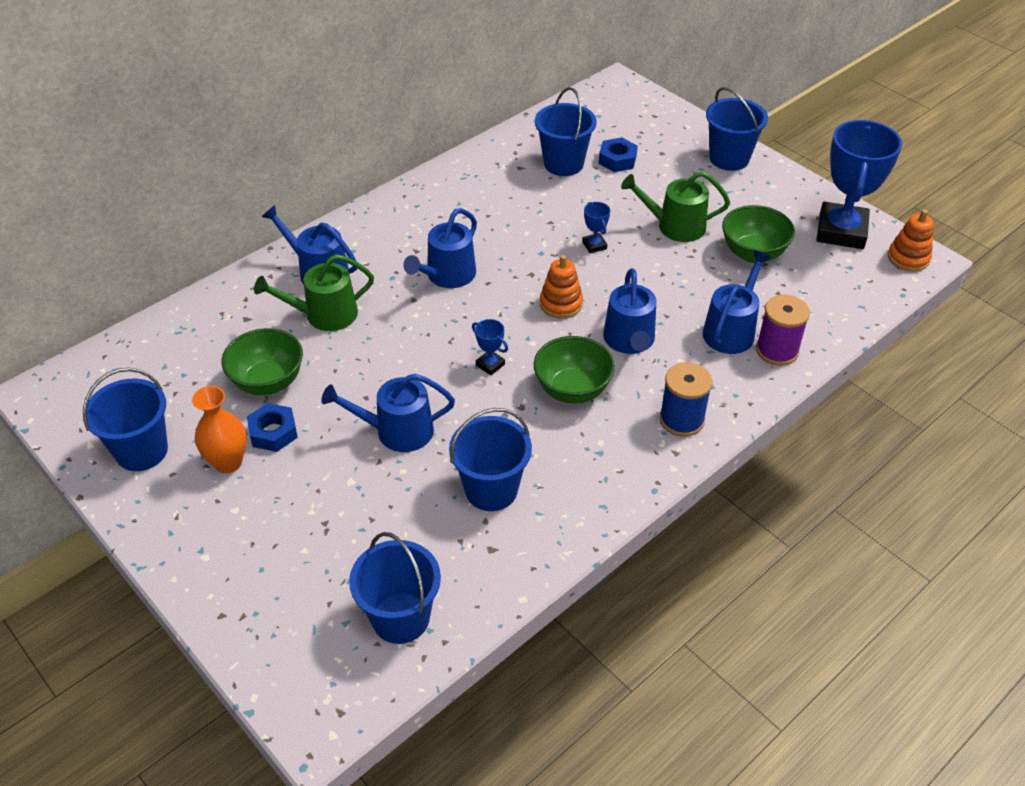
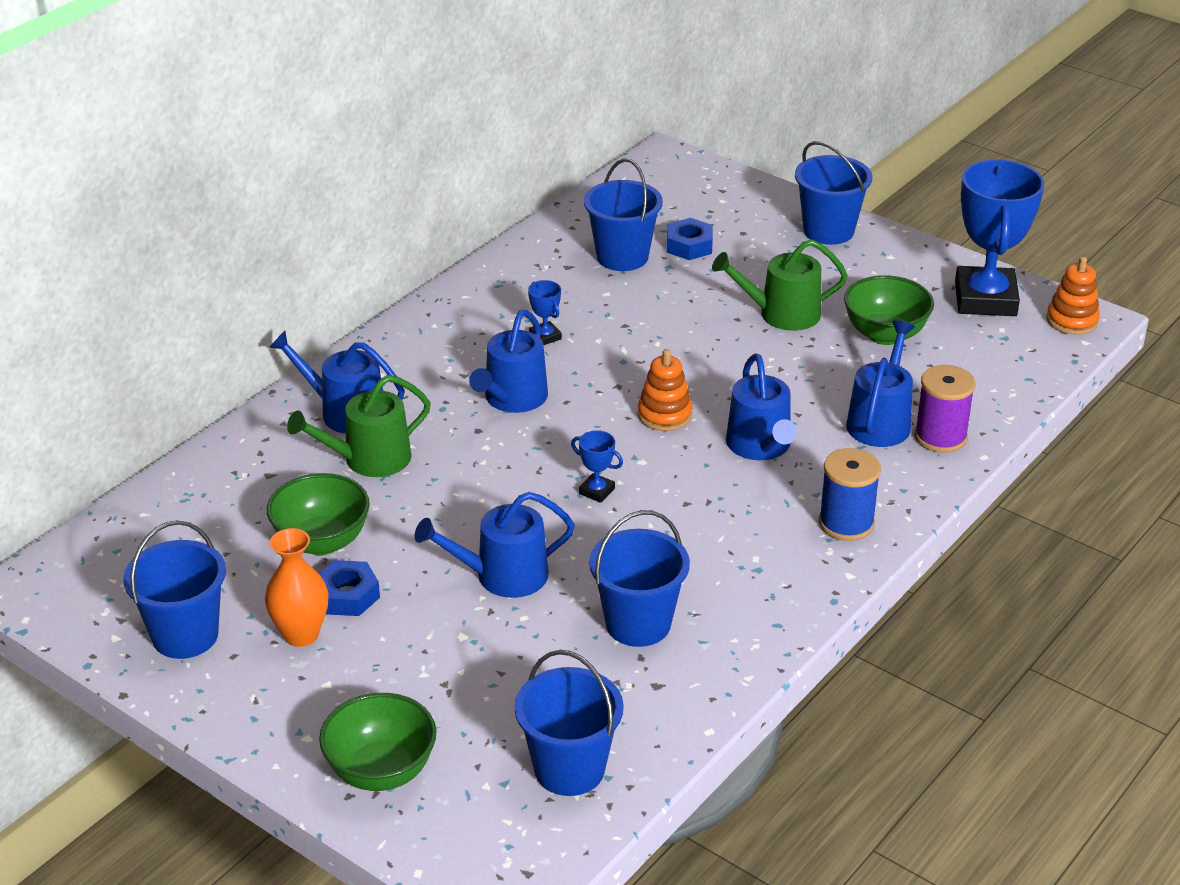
camera: 10 degrees left, 10 degrees down
green bowl [534,336,615,404] -> green bowl moved to [319,693,437,791]
blue trophy [582,202,610,253] -> blue trophy moved to [528,280,562,345]

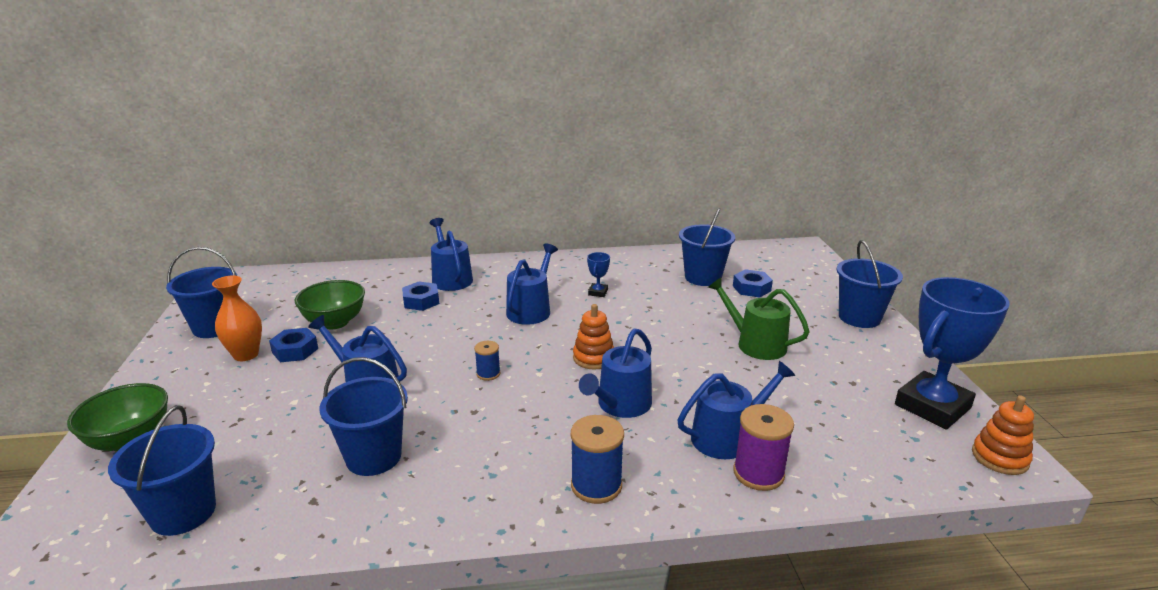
camera: 45 degrees right, 10 degrees down
green watering can [287,375,431,477] -> blue nut [402,281,439,311]
blue watering can [469,310,548,413] -> blue watering can turned 135 degrees clockwise [506,244,558,325]
blue trophy [571,430,623,503] -> blue spool [474,341,501,381]
green bowl [844,275,934,345] -> none

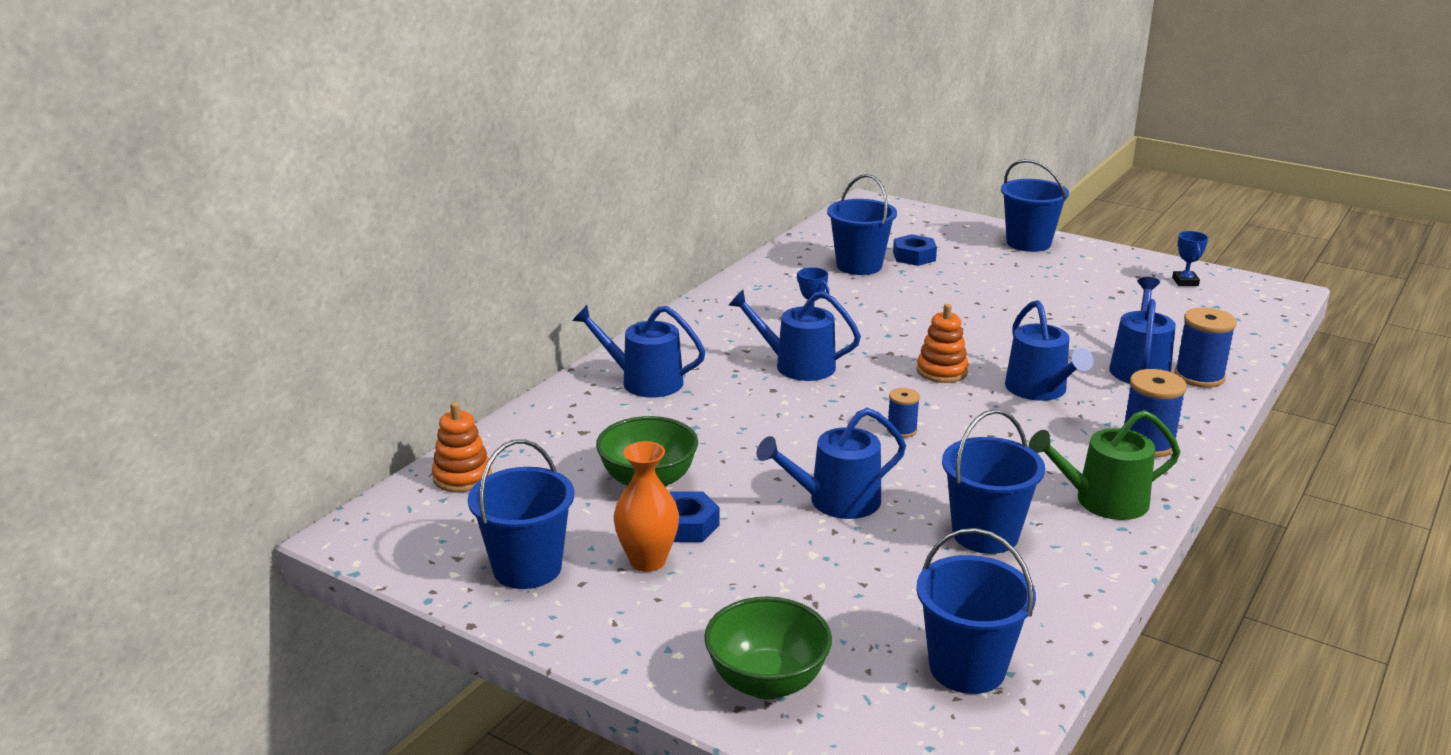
camera: 50 degrees left, 0 degrees up
blue nut [402,281,439,311] -> none
blue watering can [506,244,558,325] -> blue watering can turned 45 degrees counterclockwise [728,290,861,381]
green watering can [708,277,810,360] -> green watering can moved to [1028,410,1180,520]
purple spool [733,404,794,491] -> blue spool [1175,307,1237,388]
blue trophy [895,277,1010,429] -> blue trophy [1172,231,1208,286], size x0.41
orange stacking toy [972,396,1034,475] -> orange stacking toy moved to [432,402,492,492]

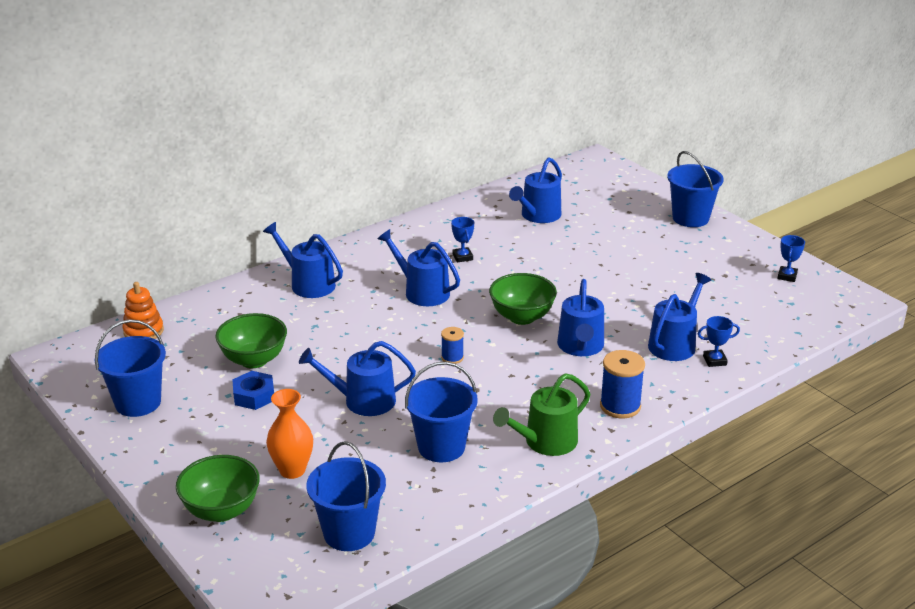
camera: 20 degrees right, 5 degrees up
orange vase [614,441,679,572] -> orange vase moved to [266,389,313,479]
blue bucket [827,174,897,275] -> blue watering can [509,157,562,223]
blue nut [893,234,937,266] -> none
orange stacking toy [917,304,969,383] -> green bowl [489,273,557,325]
green watering can [1028,410,1180,520] -> green watering can turned 45 degrees counterclockwise [493,373,590,456]
blue spool [1175,307,1237,388] -> blue trophy [698,316,740,367]

